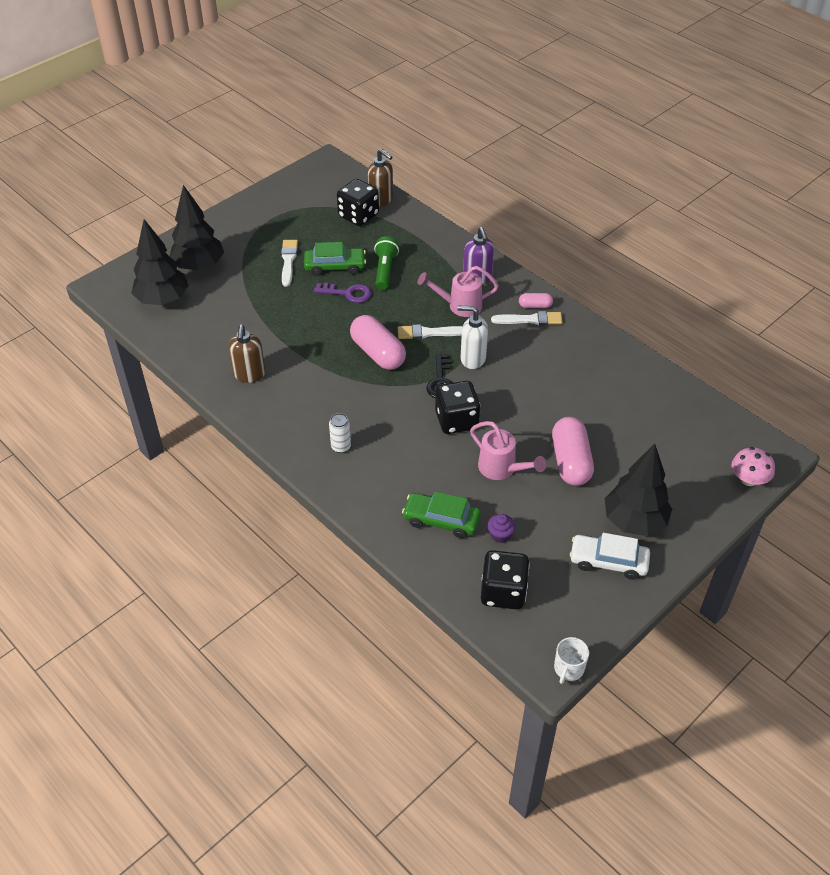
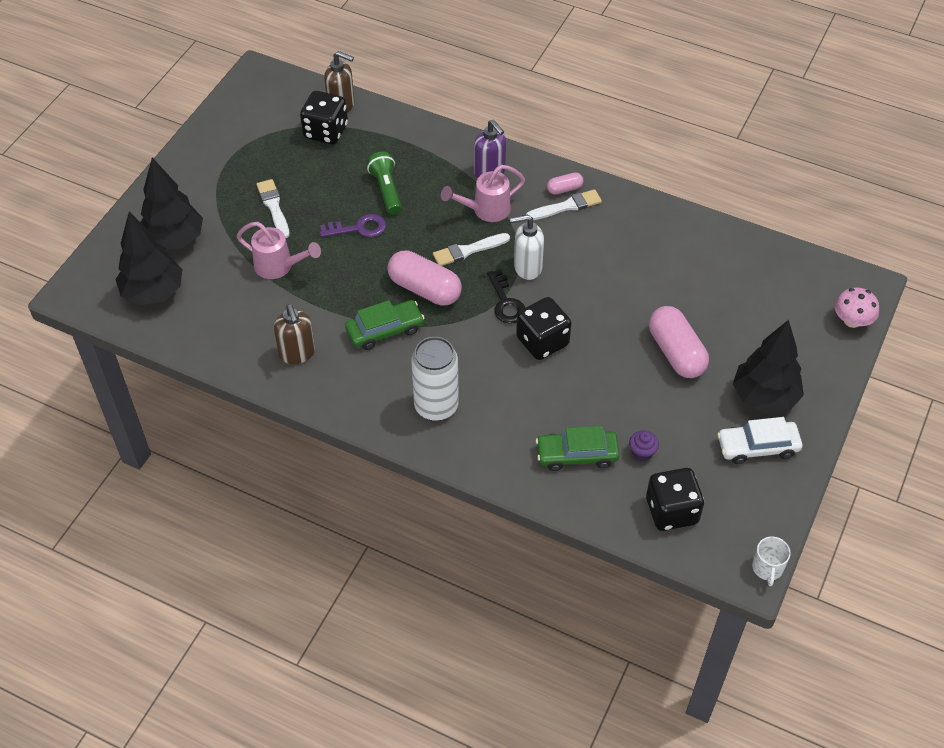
camera: 20 degrees left, 5 degrees up
green car [304,242,366,276] -> green car moved to [345,300,425,350]
white can [329,413,351,453] -> white can [411,337,459,421], size x1.99
pink watering can [470,421,546,480] -> pink watering can moved to [237,222,321,279]

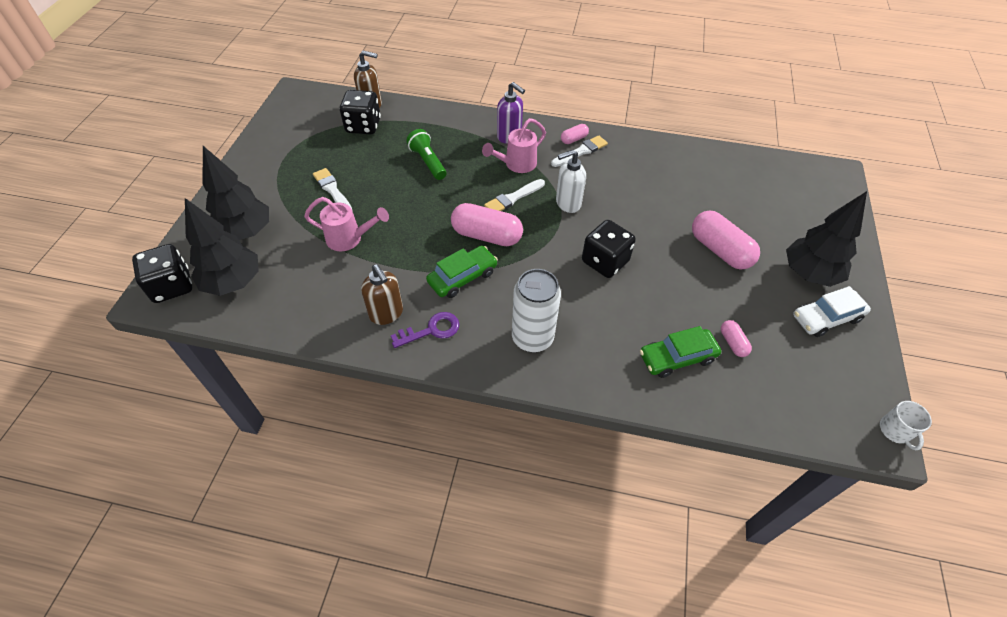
camera: 15 degrees left, 0 degrees up
purple key [320,214,386,237] -> purple key moved to [391,312,459,348]
black key [487,269,525,324] -> none
purple cupcake [629,430,659,461] -> pink capsule [721,320,752,357]
black dice [646,468,704,531] -> black dice moved to [132,244,192,303]
pink mushroom [835,287,879,328] -> none

